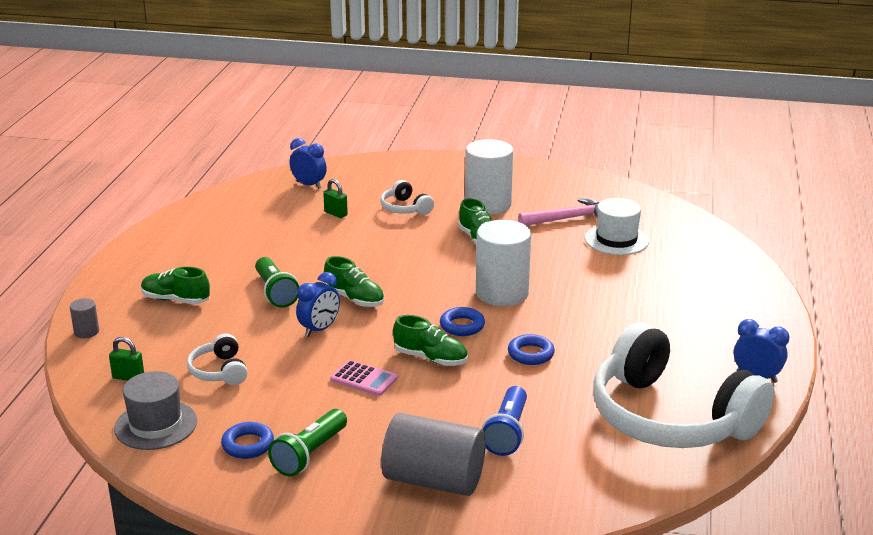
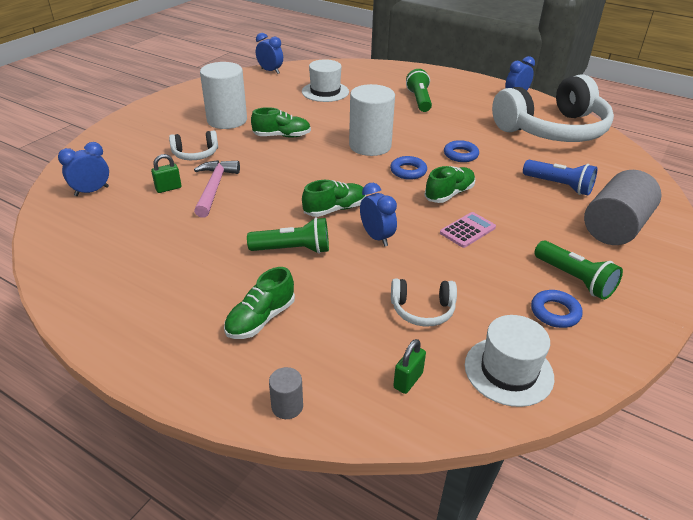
camera: 70 degrees left, 10 degrees up
grey hat [114,371,197,450] -> white hat [465,315,554,407]
pink hammer [518,198,600,226] -> pink hammer moved to [194,160,240,218]
none -> blue clock [256,33,283,74]
none -> green flashlight [406,69,432,112]

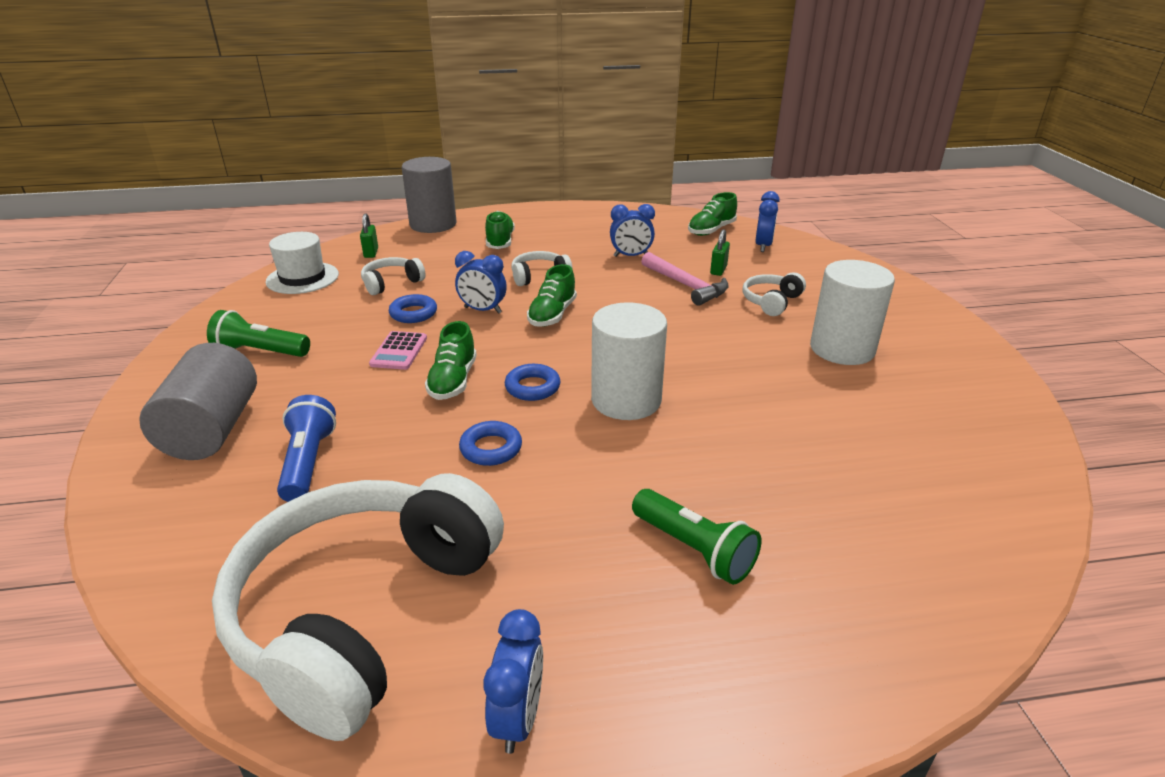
camera: 140 degrees right, 5 degrees down
green flashlight [247,217,329,254] -> white headphones [511,251,573,286]
green shoe [251,107,311,138] -> green shoe moved to [688,192,737,236]
blue clock [256,33,283,74] -> blue clock moved to [610,204,655,257]
grey cylinder [269,367,303,419] -> grey cylinder [402,157,456,233], size x2.27
white hat [302,59,349,102] -> none
blue flashlight [523,160,597,196] -> blue flashlight turned 90 degrees clockwise [277,395,336,502]
blue ring [531,290,583,328] -> blue ring moved to [389,294,437,323]

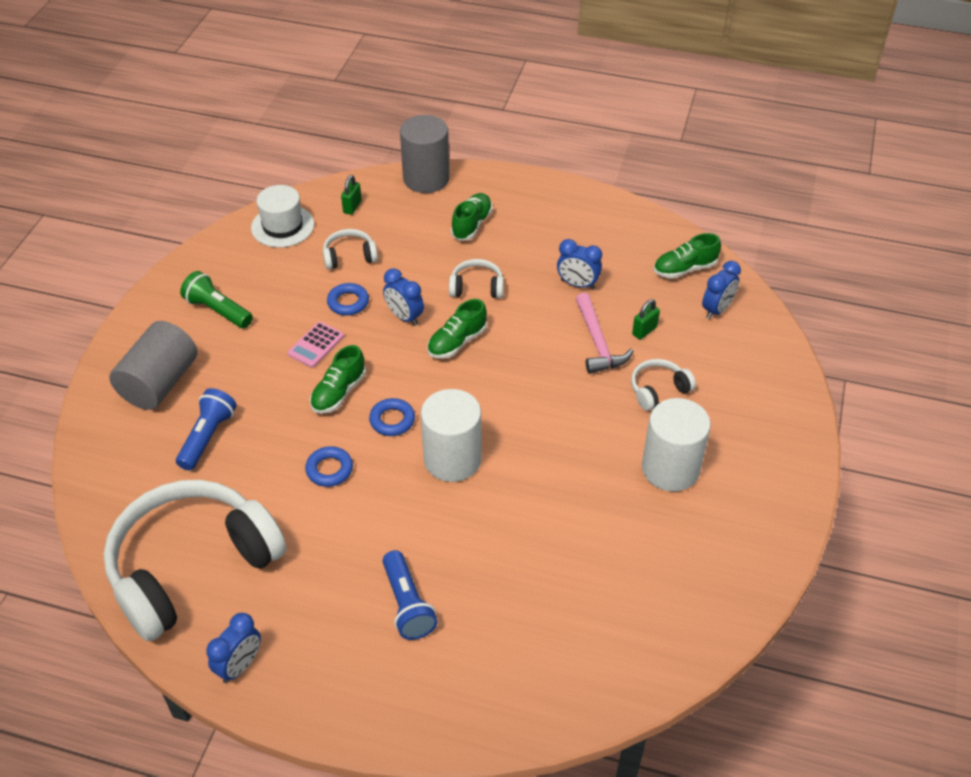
camera: 25 degrees right, 15 degrees up
green flashlight [632,489,761,585] -> blue flashlight [382,550,438,640]

